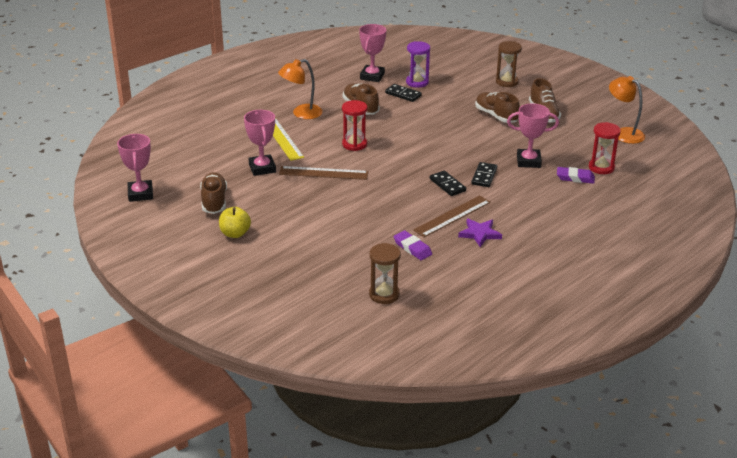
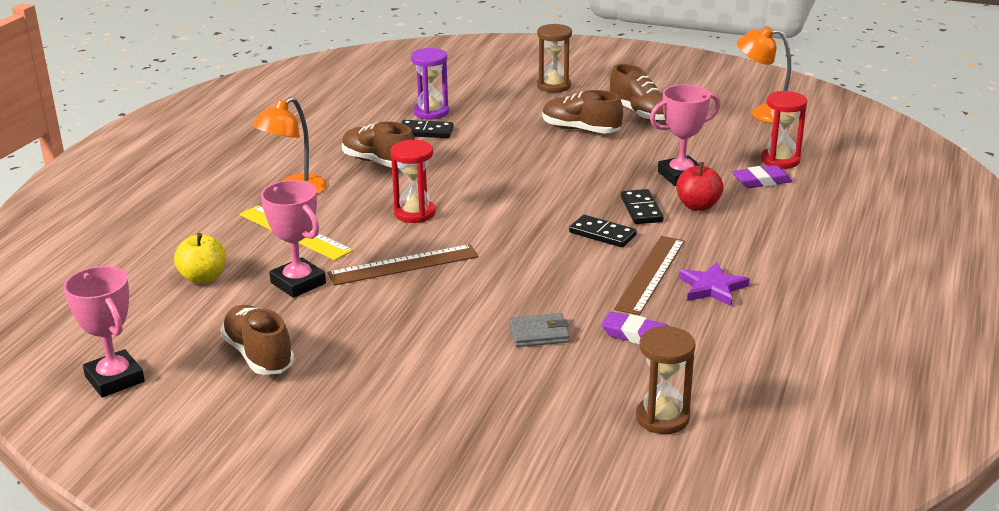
camera: 25 degrees left, 5 degrees down
yellow apple [219,207,251,238] -> yellow apple moved to [174,233,226,284]
pink trophy [359,24,386,82] -> none
none -> grey wallet [509,313,570,347]
none -> red apple [676,162,723,211]

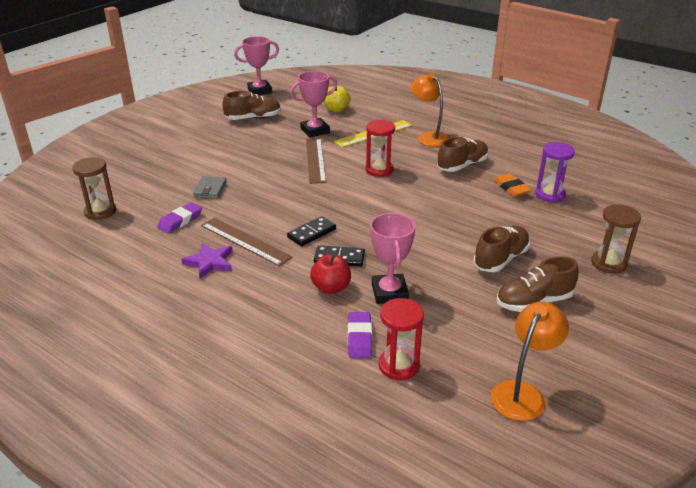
camera: 105 degrees right, 5 degrees up
black domino [401,120,454,138] -> orange eraser [493,173,531,197]

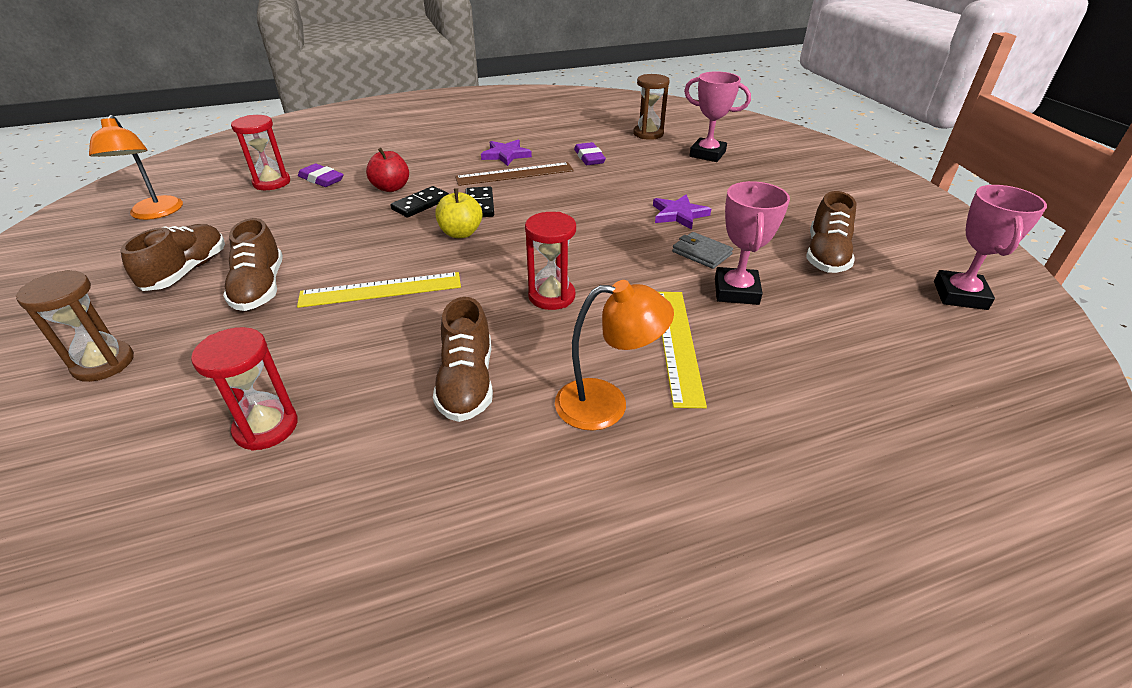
camera: 125 degrees right, 5 degrees up
grey wallet [193,176,227,199] -> grey wallet moved to [672,232,733,269]
brown ruler [306,138,326,184] -> none
yellow apple [324,84,351,112] -> yellow apple moved to [435,188,482,238]
pink trophy [370,213,416,304] -> pink trophy moved to [684,71,751,162]
orange eraser [493,173,531,197] -> none
purple hourglass [535,142,575,203] -> red hourglass [191,327,298,451]
none -> yellow ruler [297,272,461,308]
none -> purple star [653,194,711,230]

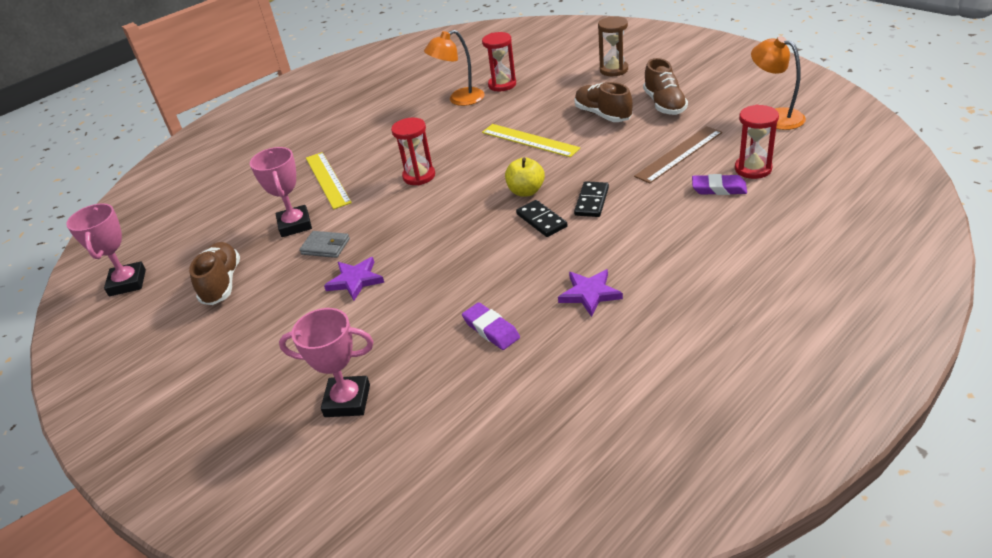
camera: 160 degrees right, 0 degrees up
yellow ruler [297,272,461,308] -> yellow ruler turned 75 degrees clockwise [482,124,581,157]
red apple [366,148,409,192] -> none
brown shoe [433,297,493,422] -> none
brown ruler [455,162,574,186] -> brown ruler moved to [634,126,722,184]
orange lamp [555,280,674,431] -> orange lamp moved to [424,30,485,106]
brown hourglass [633,74,670,140] -> none

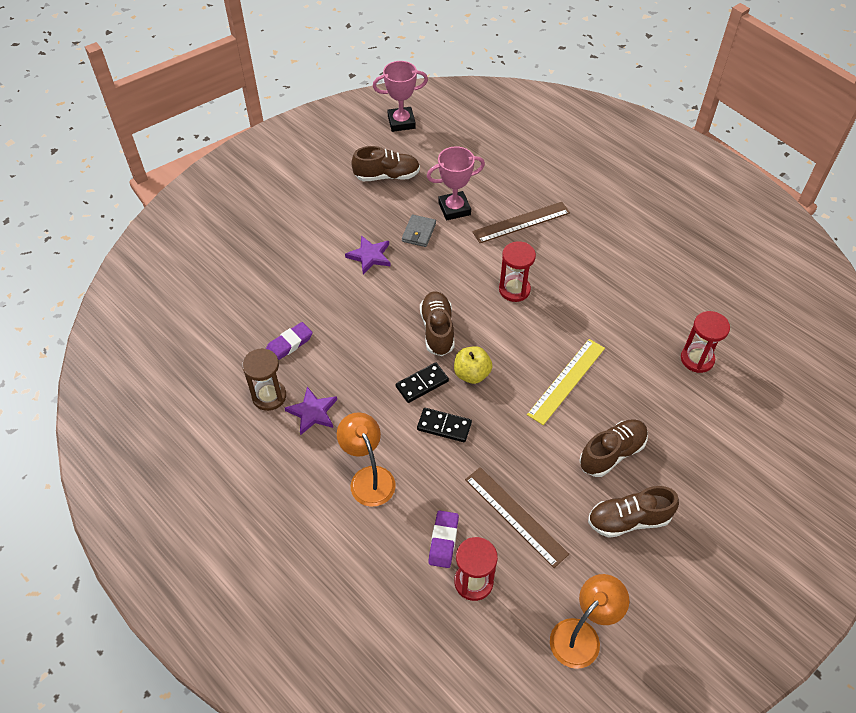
camera: 85 degrees right, 15 degrees up
pink trophy [279,308,374,417] -> none
yellow ruler [306,152,352,209] -> brown ruler [472,202,570,243]
orange lamp [424,30,485,106] -> orange lamp moved to [337,412,396,507]
brown hourglass [598,16,628,76] -> brown hourglass moved to [242,348,286,411]
none -> brown shoe [420,291,455,356]

